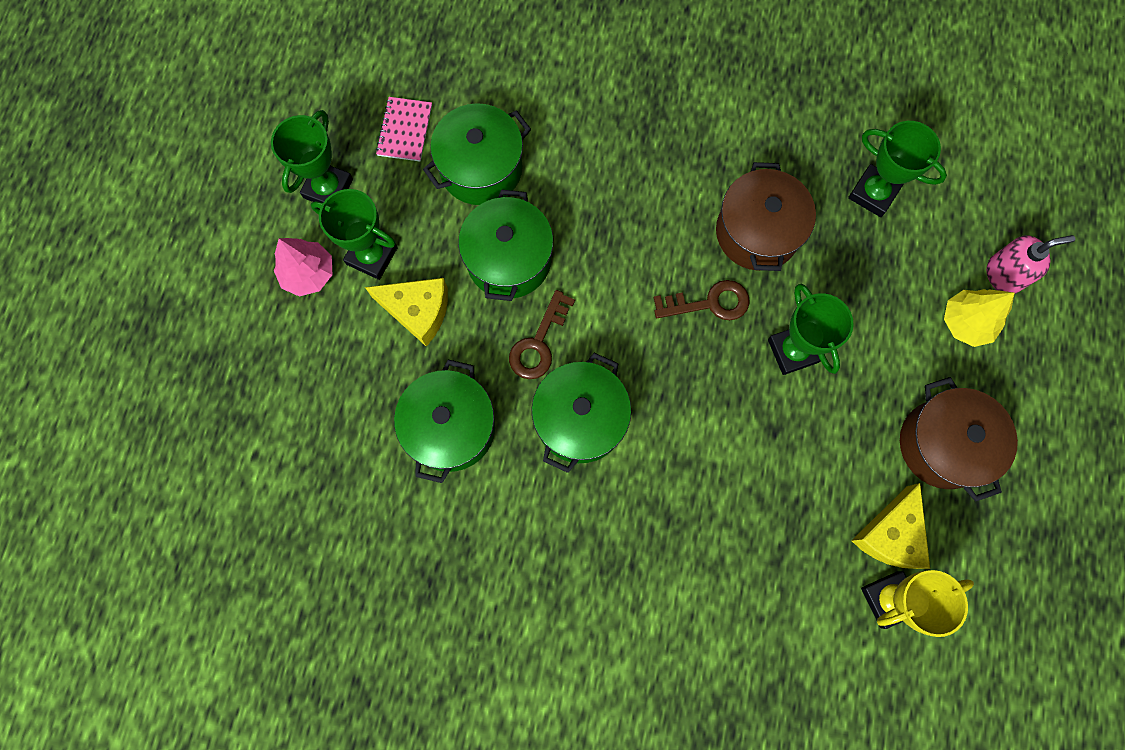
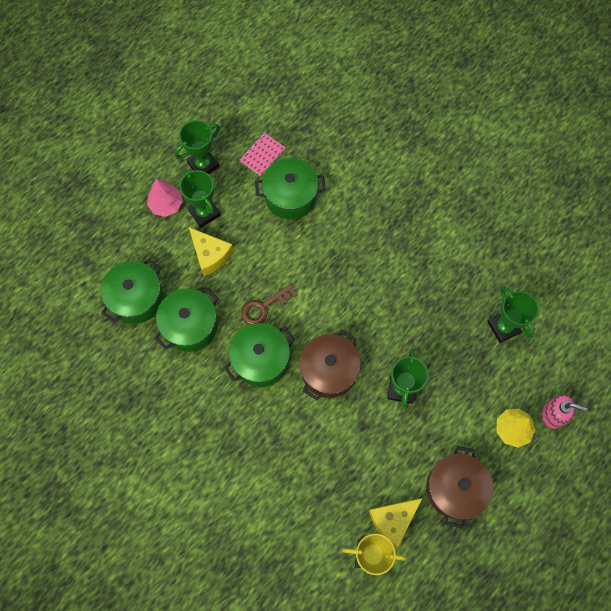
camera: 30 degrees right, 5 degrees down
green pot [458,189,553,301] -> green pot moved to [101,259,163,324]
brown key [654,280,750,320] -> none
brown pot [716,162,816,271] -> brown pot moved to [299,330,361,400]

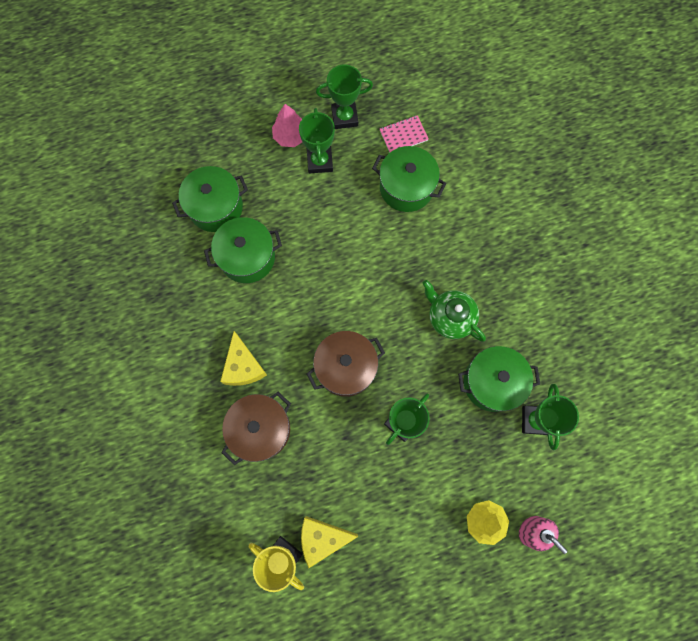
camera: 30 degrees right, 5 degrees up
yellow cheese [189,227,234,276] -> yellow cheese moved to [220,331,267,386]
green pot [224,323,295,387] -> green pot moved to [458,346,540,412]
brown key [241,284,297,325] -> none
brown pot [426,446,493,529] -> brown pot moved to [221,392,291,465]
none -> green teapot [422,280,486,342]

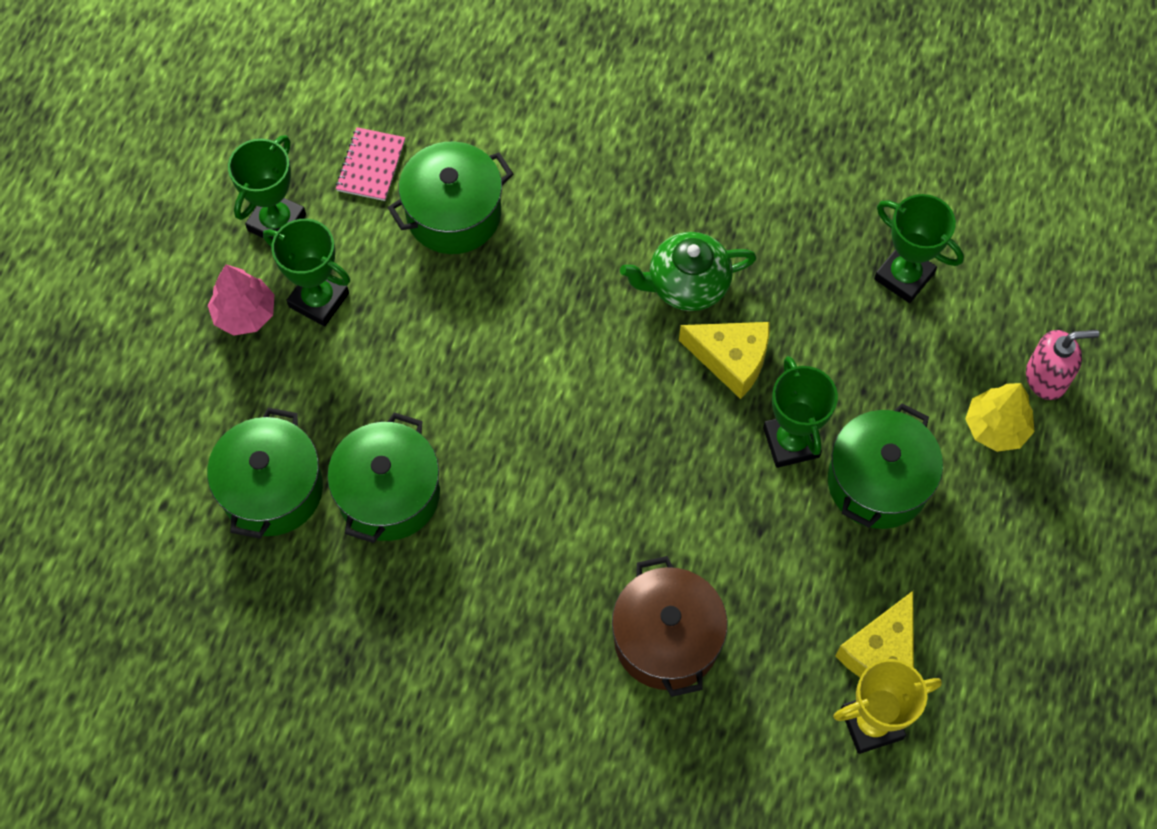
camera: 55 degrees left, 10 degrees down
yellow cheese [220,331,267,386] -> yellow cheese moved to [679,322,769,399]
brown pot [307,331,385,397] -> none
green pot [458,346,540,412] -> green pot moved to [828,403,943,529]

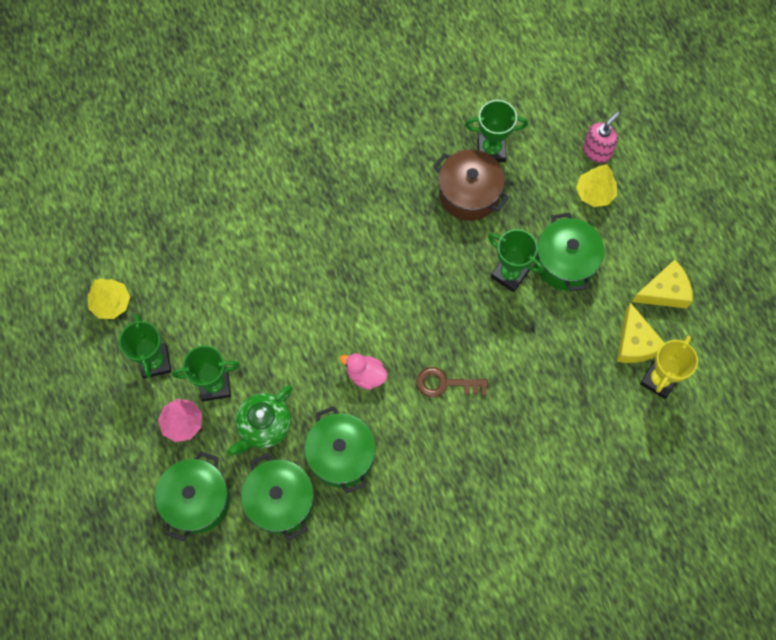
camera: 40 degrees left, 5 degrees up
pink notebook [336,127,405,201] -> none
green pot [388,142,513,254] -> green pot moved to [155,451,230,541]
brown pot [612,556,728,697] -> brown pot moved to [433,150,510,221]
green teapot [620,232,756,311] -> green teapot moved to [227,385,292,456]
yellow cheese [679,322,769,399] -> yellow cheese moved to [632,259,693,309]
none -> yellow tree [88,278,130,319]
none -> pink duck [340,353,388,390]
none -> brown key [416,367,488,397]

